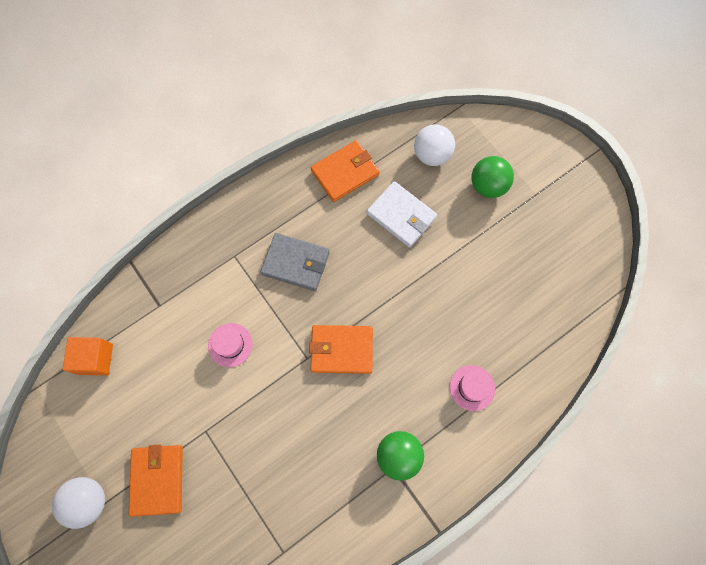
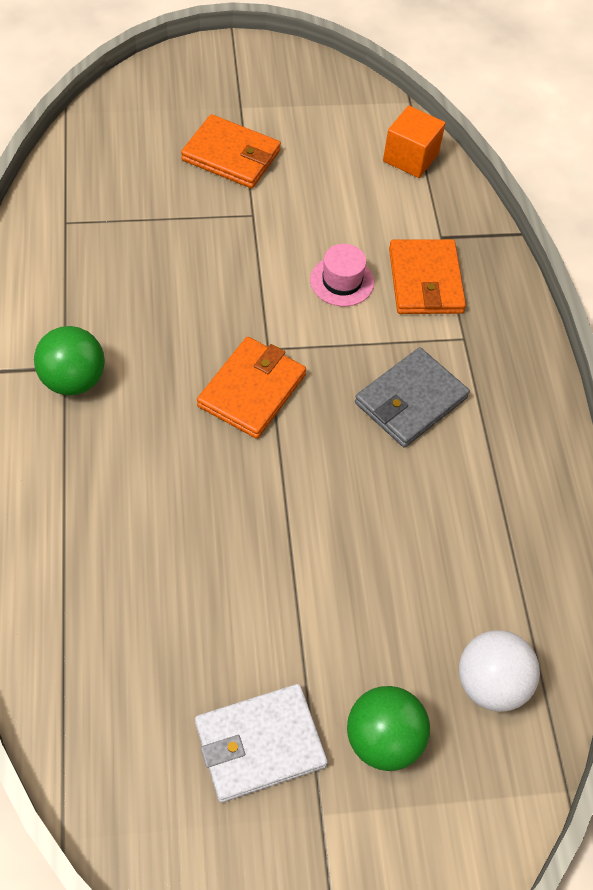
camera: 115 degrees right, 15 degrees down
white ball [52,477,105,529] -> none
orange wallet [311,140,380,202] -> orange wallet moved to [389,239,466,314]
white wallet [367,181,437,248] -> white wallet moved to [195,684,328,802]
pink hat [450,365,495,411] -> none

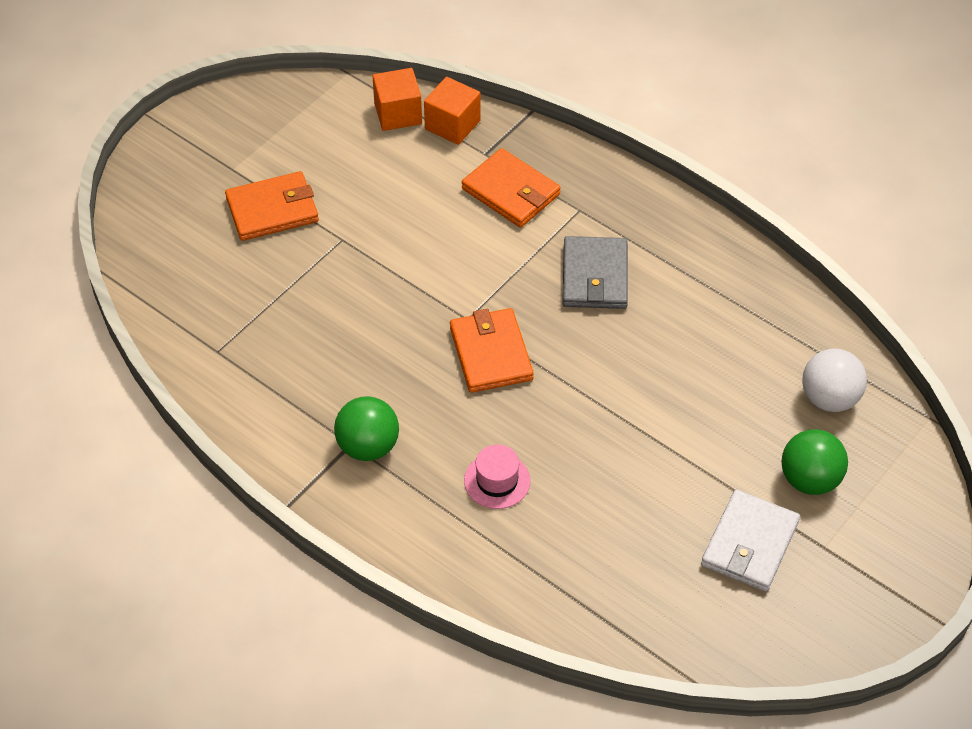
camera: 40 degrees left, 5 degrees down
pink hat [310,244,374,306] -> pink hat moved to [464,444,531,509]
none -> orange cube [424,77,481,145]

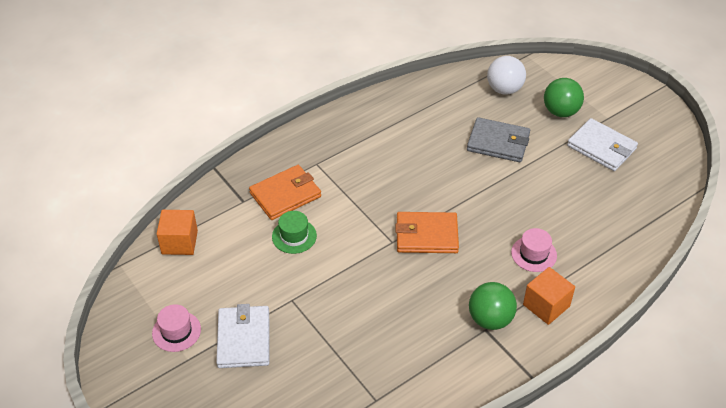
camera: 75 degrees left, 5 degrees down
orange wallet [225,171,319,241] -> white wallet [216,304,269,368]
orange cube [424,77,481,145] -> orange cube moved to [523,267,575,325]
grey wallet [562,236,628,309] -> grey wallet moved to [467,117,530,162]
none -> pink hat [152,304,201,352]
none -> green hat [272,211,317,254]

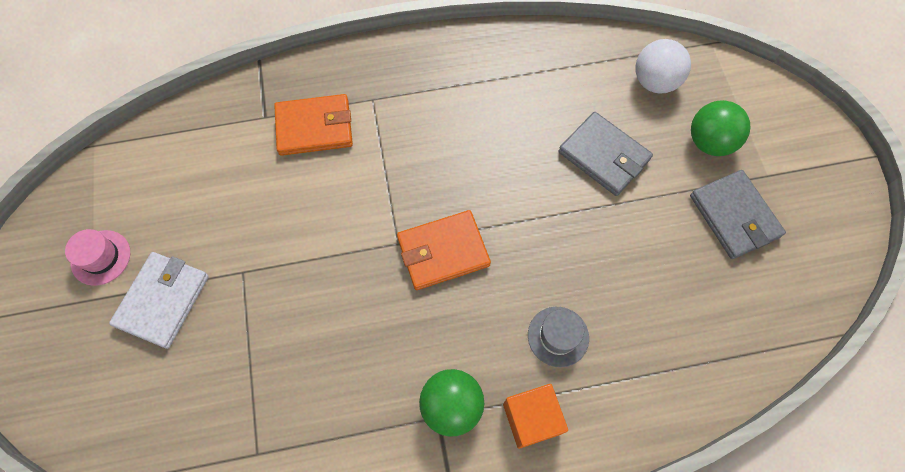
camera: 25 degrees right, 20 degrees up
orange cube [157,210,198,255] -> none
green hat [272,211,317,254] -> none
orange wallet [395,212,459,253] -> orange wallet turned 45 degrees counterclockwise [397,210,491,290]
pink hat [511,228,557,272] -> grey hat [528,307,589,367]
white wallet [567,118,638,171] -> grey wallet [690,170,786,259]

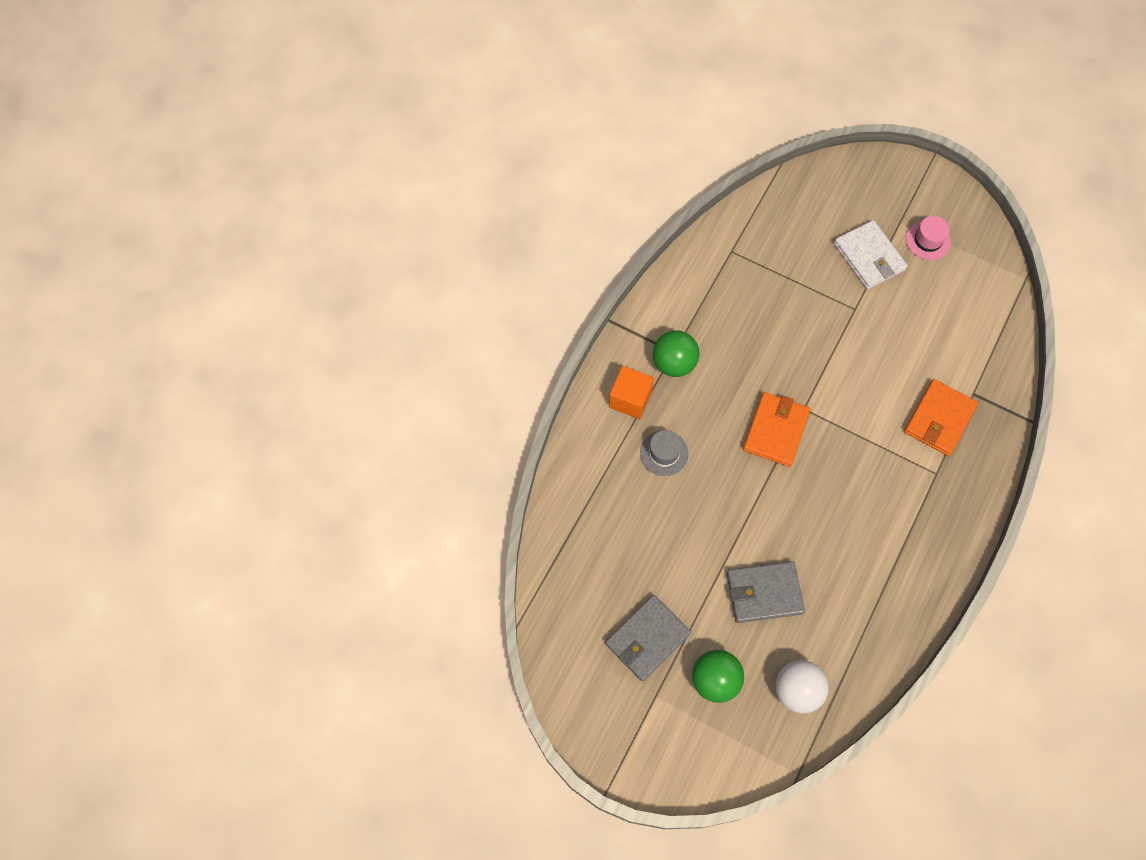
camera: 130 degrees right, 0 degrees up
grey wallet [690,170,786,259] -> grey wallet turned 60 degrees counterclockwise [605,595,691,682]

